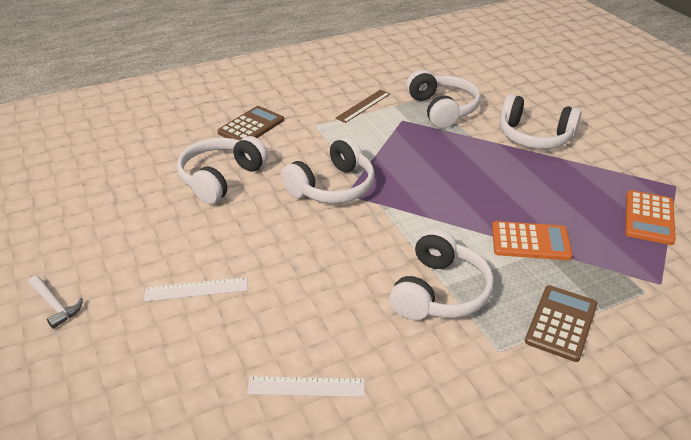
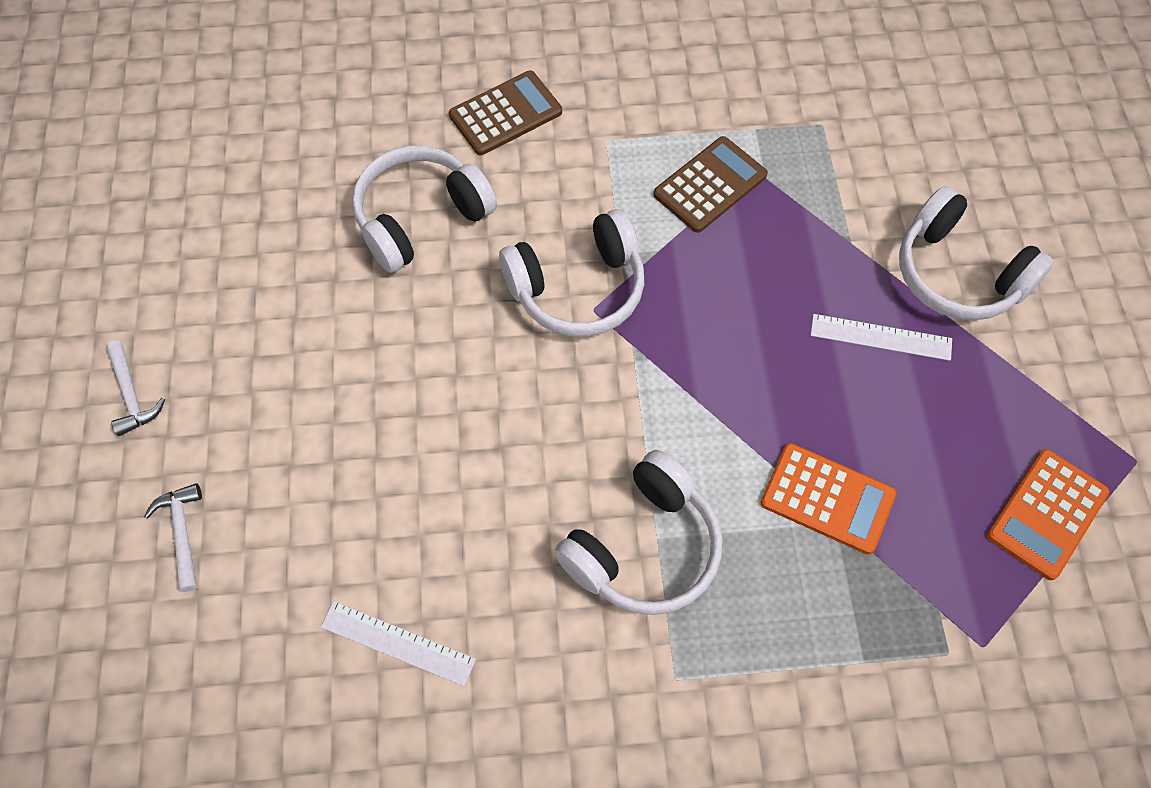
camera: 20 degrees right, 25 degrees up
white ruler [144,277,248,301] -> white ruler moved to [811,314,952,361]
brown ruler [335,90,390,123] -> none
white headphones [406,70,481,128] -> none
brown calculator [525,285,597,362] -> brown calculator moved to [653,136,768,233]
none -> white hammer [144,483,202,592]

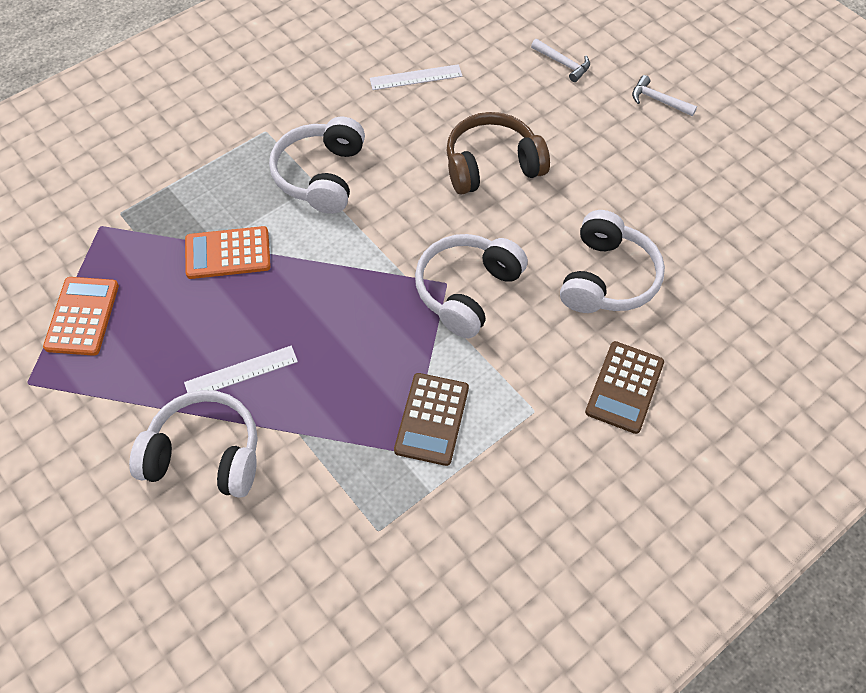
camera: 145 degrees right, 5 degrees down
none -> brown headphones [446,112,550,195]

